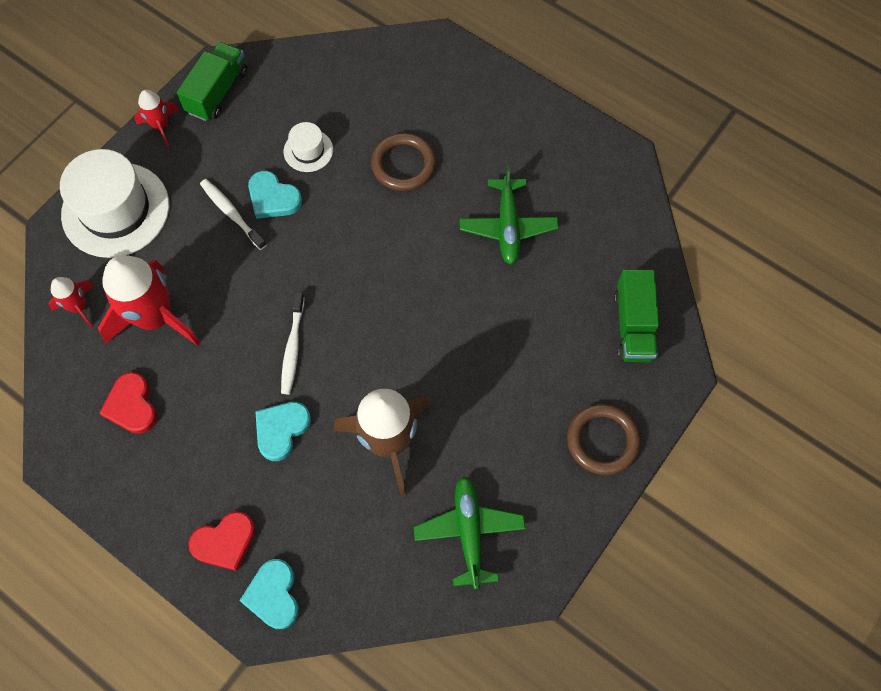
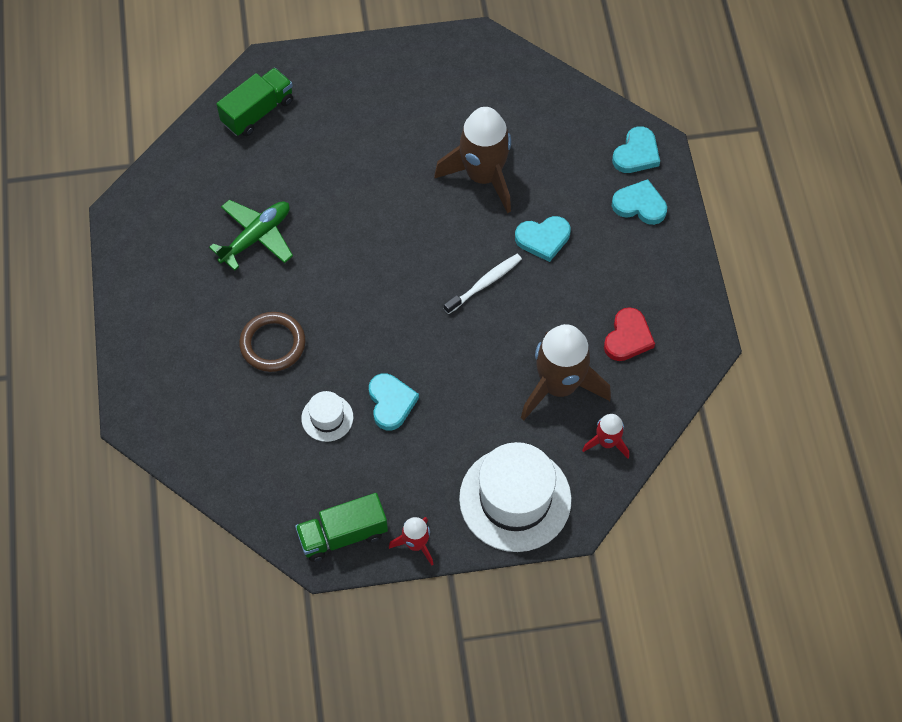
camera: 135 degrees left, 5 degrees down
red rocket [98,255,201,346] -> brown rocket [521,324,611,420]
red heart [188,511,256,571] -> turquoise heart [612,179,667,225]
white toothbrush [200,179,266,250] -> none
green plane [414,476,526,589] -> none
brown ring [567,404,640,475] -> none

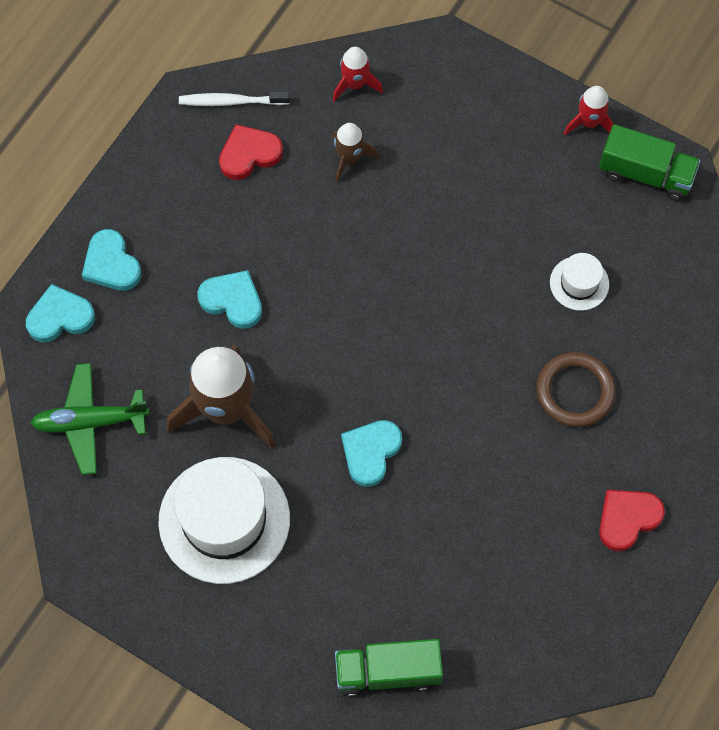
camera: 140 degrees left, 5 degrees up
green plane [209,200,293,271] -> green plane moved to [31,363,149,475]
turquoise heart [369,373,419,430] -> turquoise heart moved to [341,420,402,487]
white toothbrush [444,254,522,314] -> white toothbrush moved to [179,91,290,106]
white hat [459,442,572,552] -> white hat moved to [158,457,290,584]
brown rocket [521,324,611,420] -> brown rocket [333,123,379,183], size x0.50
none -> red heart [599,490,665,551]

